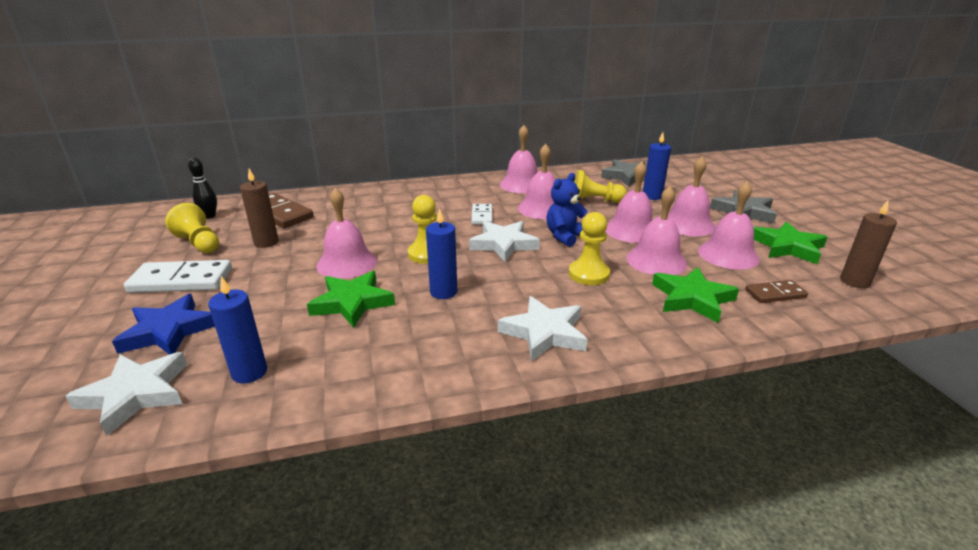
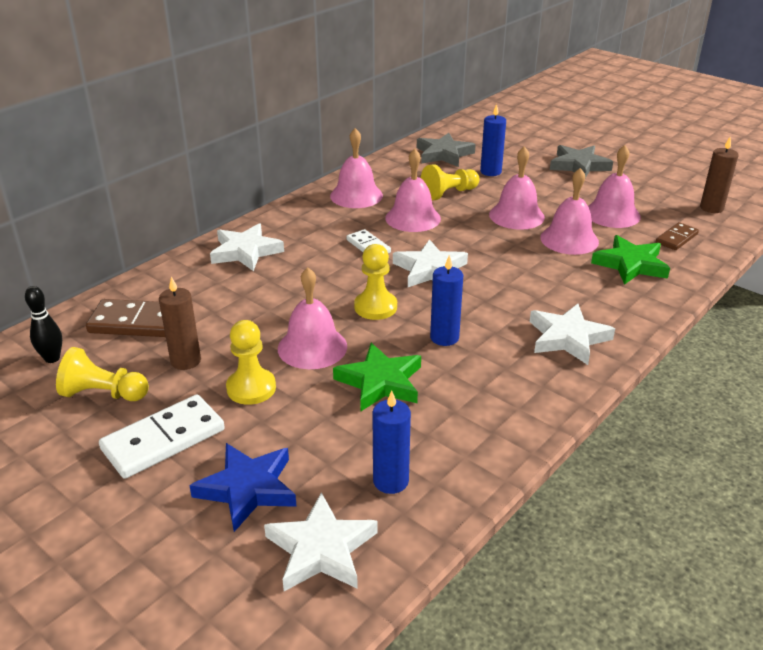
camera: 35 degrees left, 5 degrees up
blue teddy bear [546,173,588,247] -> none
yellow pawn [569,212,610,285] -> yellow pawn moved to [226,320,276,405]
pink bell [668,157,715,236] -> none
green star [753,222,827,264] -> none
none -> white star [210,223,284,271]

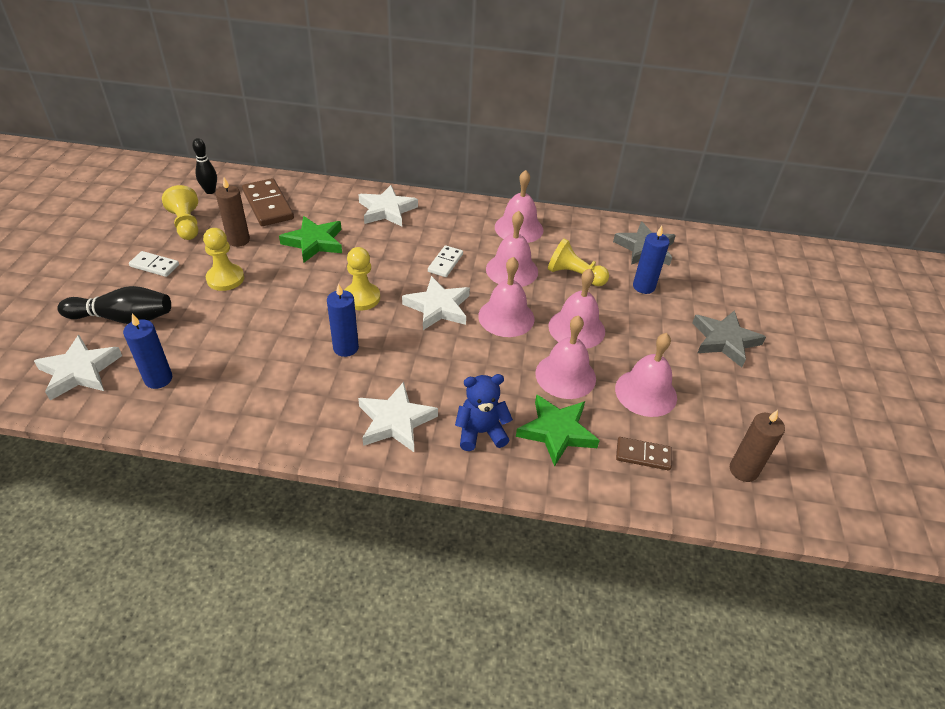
camera: 55 degrees right, 10 degrees up
white domino [99,395,225,479] -> white domino [129,251,179,277], size x0.58
blue star [189,443,297,532] -> black bowling pin [57,286,171,324]
pink bell [278,267,347,369] -> pink bell moved to [478,257,535,337]
green star [333,343,421,411] -> green star moved to [279,216,342,263]
none -> blue teddy bear [455,374,513,451]

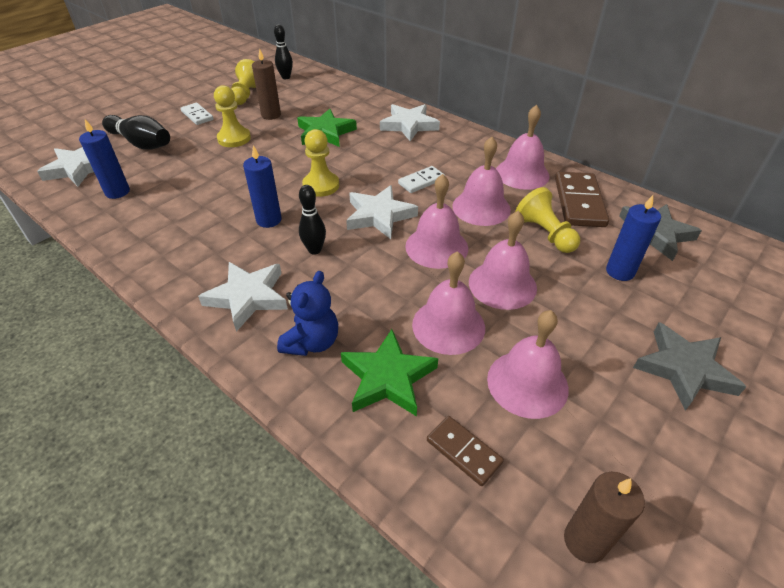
camera: 35 degrees right, 0 degrees up
brown domino [242,178,294,226] -> brown domino moved to [555,172,609,227]
blue teddy bear [455,374,513,451] -> blue teddy bear turned 90 degrees clockwise [277,271,338,356]
none -> black bowling pin [299,185,326,255]

